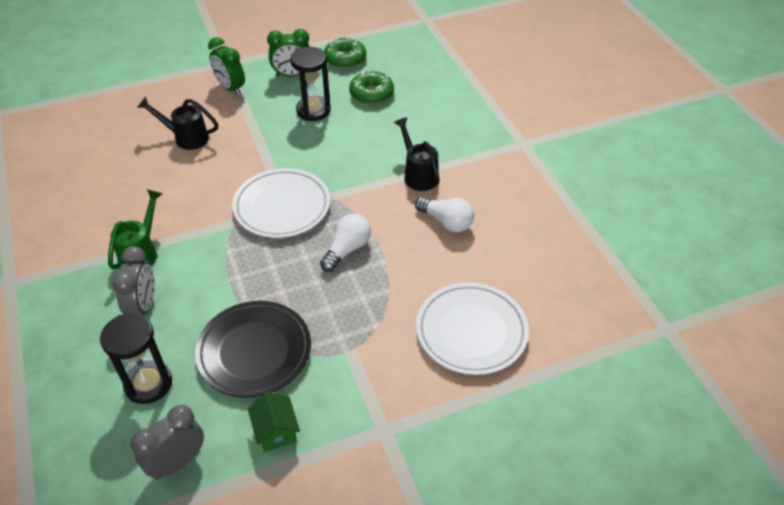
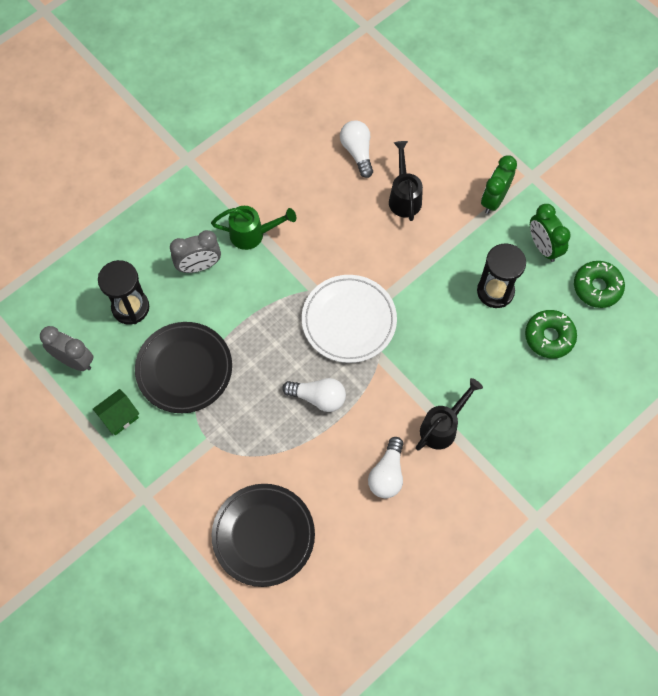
camera: 70 degrees right, 20 degrees up
white plate [416,282,529,375] -> black plate [212,484,315,587]
none -> white light bulb [340,120,373,178]

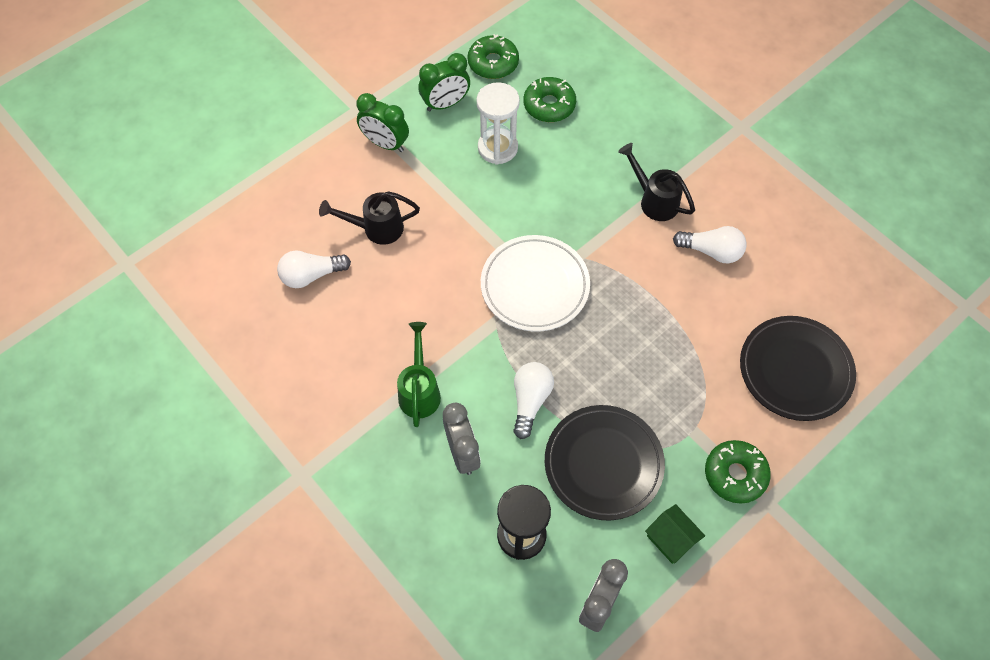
camera: 90 degrees left, 5 degrees down
white light bulb [282,378,346,412] -> white light bulb moved to [513,362,554,439]
black hourglass [477,243,526,308] -> white hourglass [477,82,520,165]
none -> green donut [705,440,771,504]

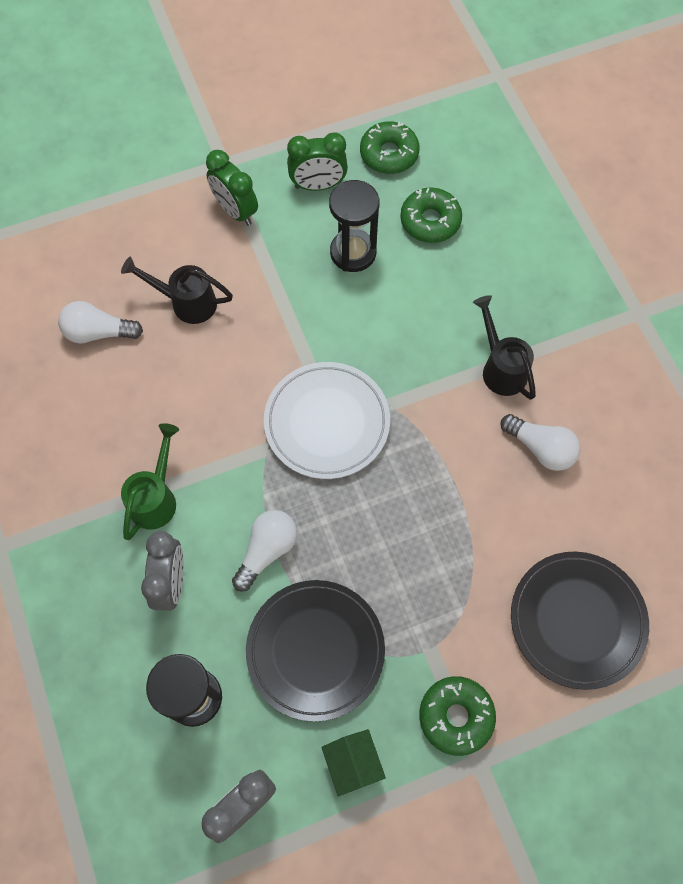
camera: 20 degrees right, 5 degrees up
white hourglass [477,82,520,165] -> black hourglass [329,180,380,272]

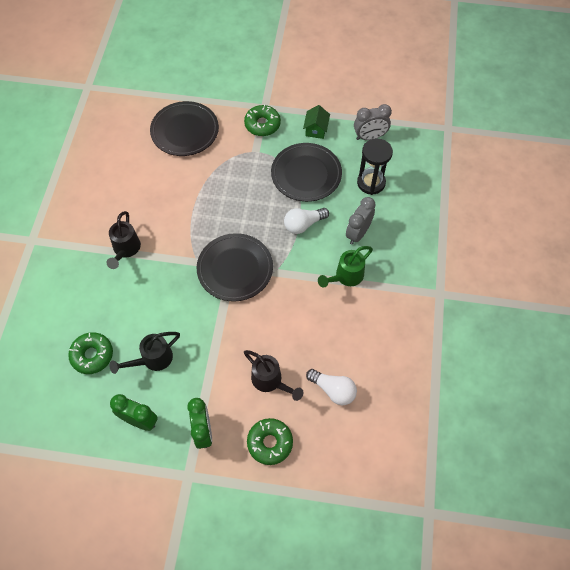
camera: 150 degrees left, 5 degrees down
white plate [264,362,390,479] -> black plate [197,233,273,302]
black hourglass [329,180,380,272] -> black watering can [110,332,180,374]
green donut [360,121,420,174] -> green donut moved to [247,418,293,465]
white light bulb [500,414,581,471] -> none

